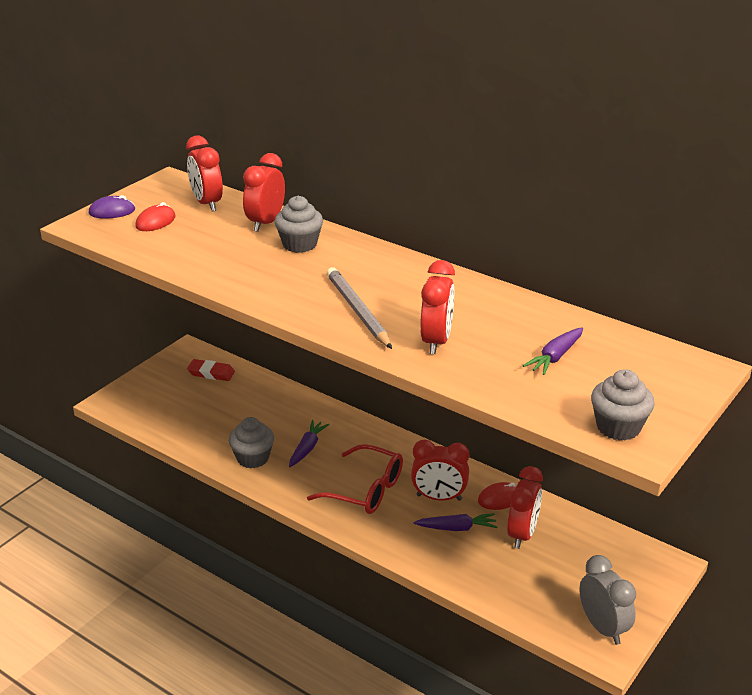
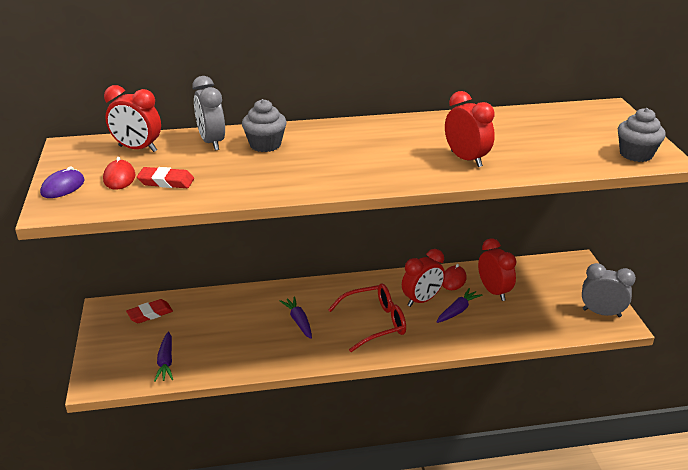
camera: 45 degrees left, 0 degrees up
grey cupcake [229,417,274,469] -> none
red clock [243,153,285,232] -> grey clock [192,76,225,150]
grey pencil [327,267,392,349] -> none
purple carrot [523,327,583,375] -> purple carrot moved to [154,332,173,382]
none -> red eraser [137,167,194,188]

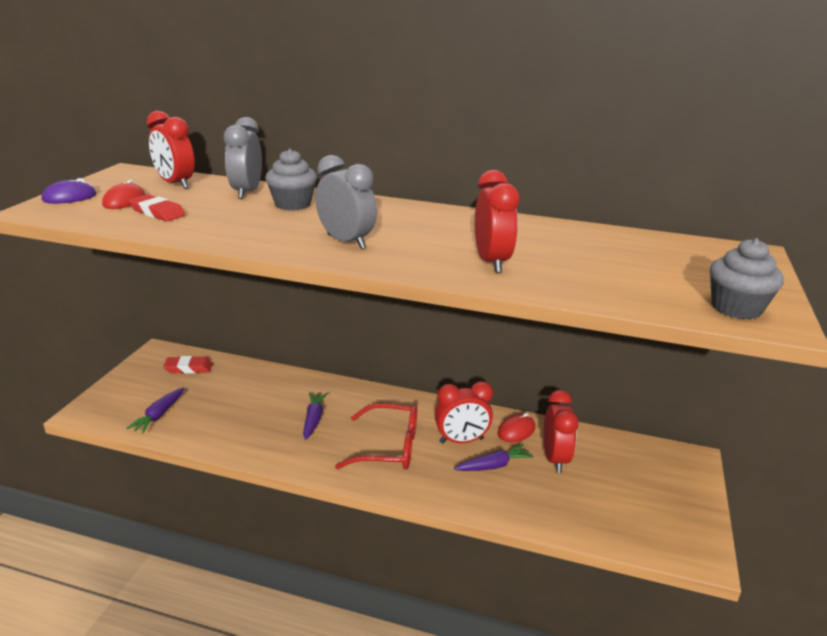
camera: 25 degrees right, 5 degrees down
grey clock [582,263,636,317] -> grey clock moved to [315,155,377,249]

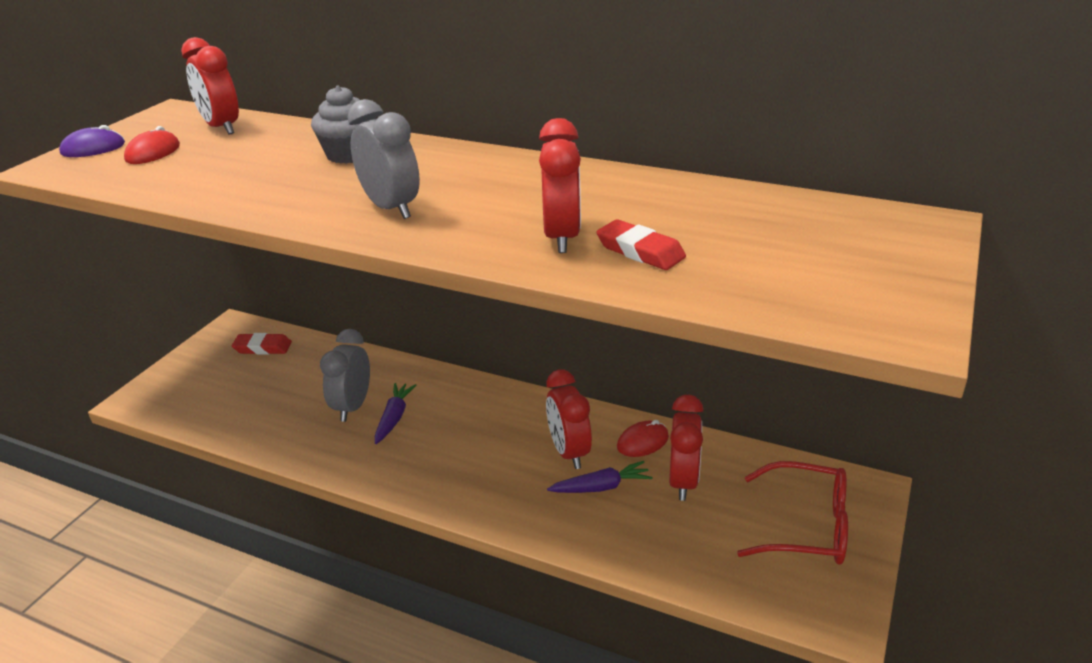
camera: 10 degrees right, 5 degrees up
purple carrot [126,388,184,433] -> none
red eraser [129,194,186,222] -> red eraser moved to [596,219,686,270]
grey clock [224,117,262,199] -> grey clock moved to [320,329,370,422]
red glasses [335,403,417,470] -> red glasses moved to [737,461,848,565]
red clock [435,381,493,444] -> red clock turned 75 degrees clockwise [546,369,592,469]
grey cupcake [710,238,784,319] -> none

